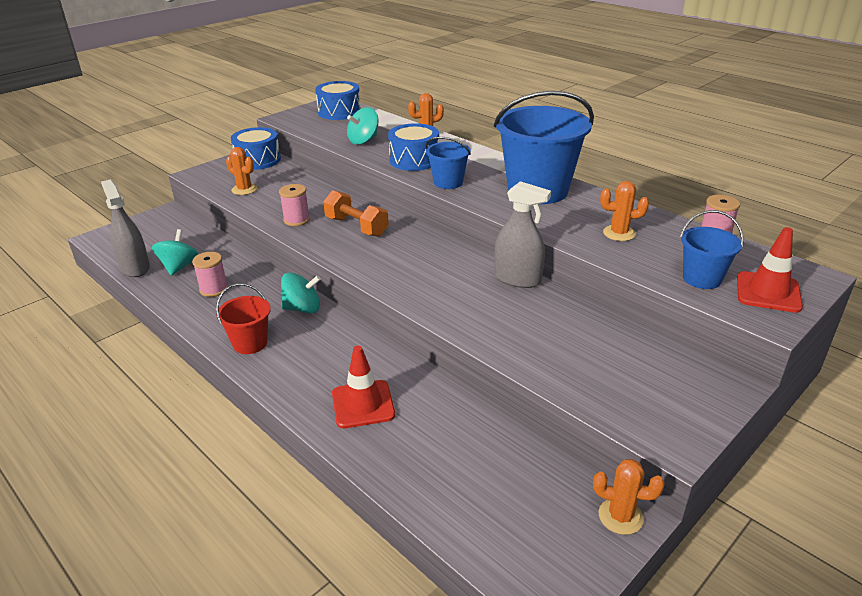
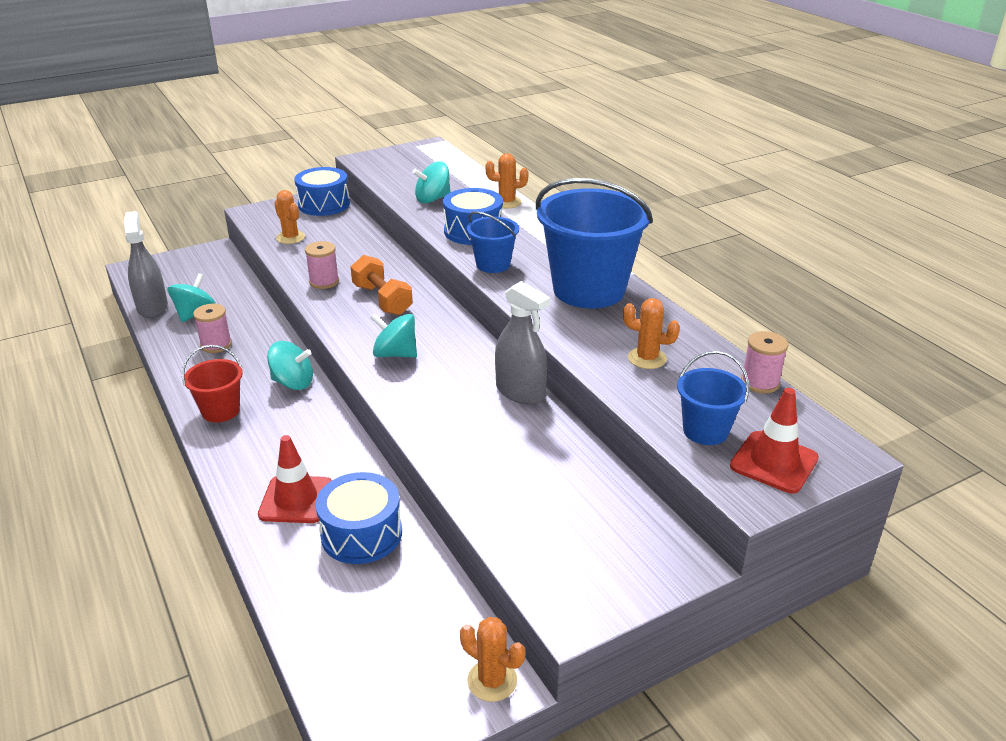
camera: 15 degrees right, 0 degrees up
blue drum [315,81,361,120] -> blue drum moved to [315,472,402,564]
none -> turquoise spinning top [370,313,417,358]

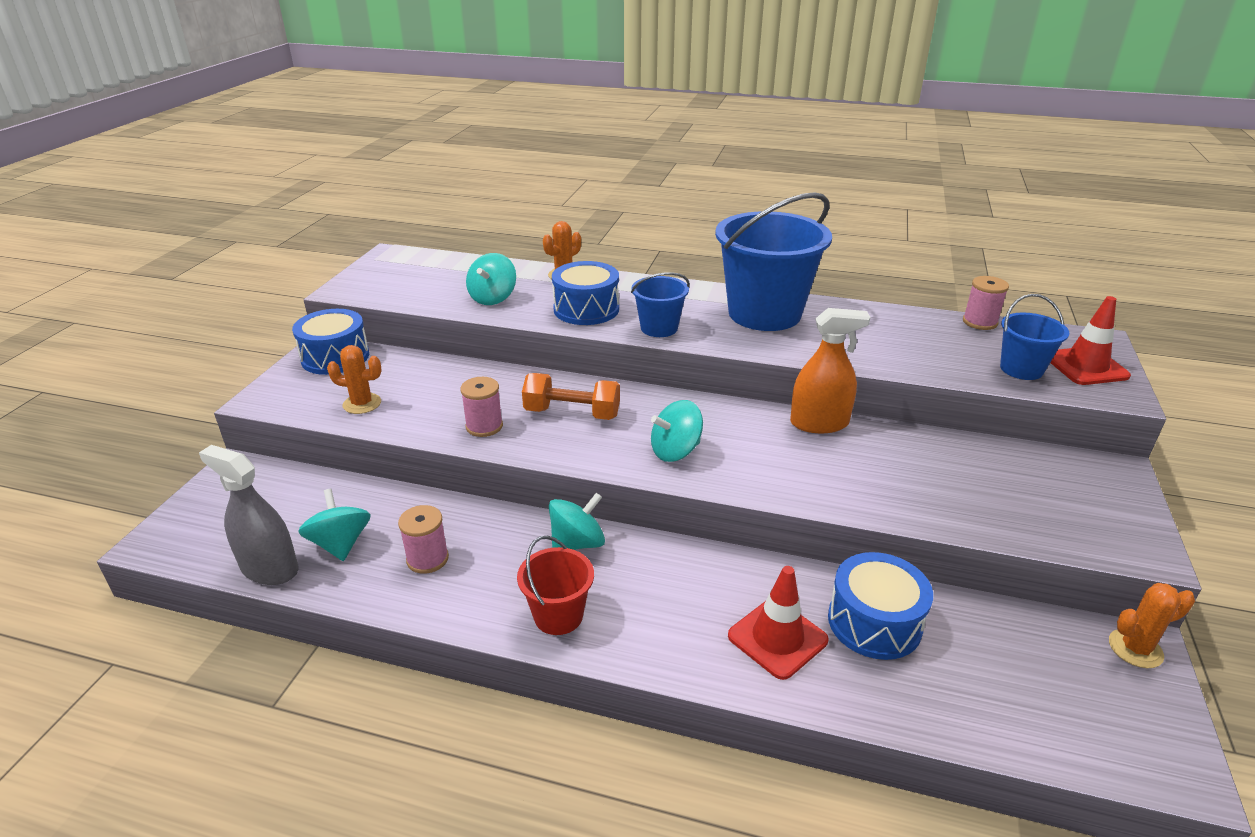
camera: 45 degrees left, 0 degrees up
grey spray bottle [495,281,550,405] -> orange spray bottle [790,308,870,433]
orange cactus [623,298,680,369] -> none

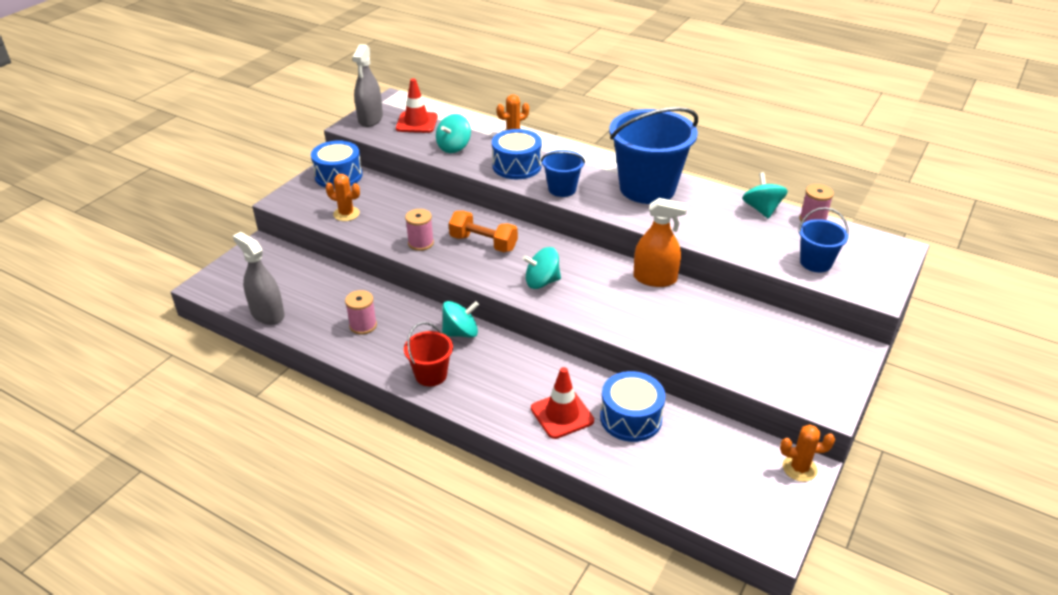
camera: 15 degrees right, 5 degrees up
turquoise spinning top [298,489,371,561] -> turquoise spinning top moved to [742,172,788,219]
red traffic cone [1050,296,1131,385] -> red traffic cone moved to [396,78,438,133]
none -> grey spray bottle [352,44,383,127]

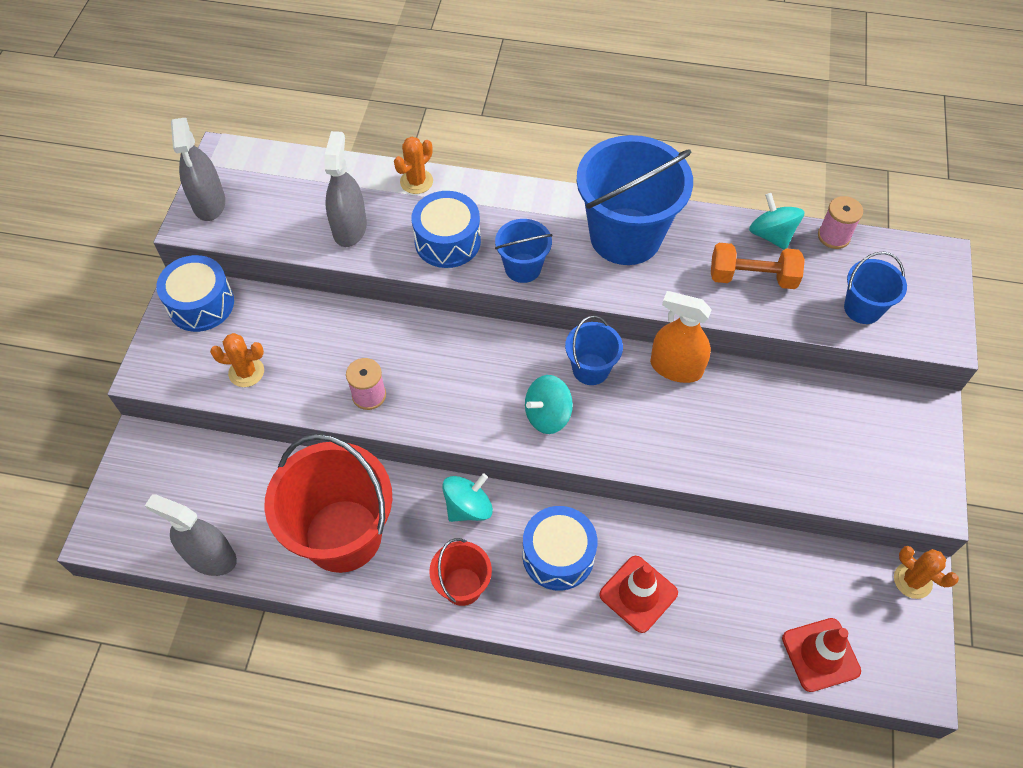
camera: 20 degrees left, 20 degrees up
pink spool [345,290,377,335] -> red bucket [264,434,392,573]
red traffic cone [396,78,438,133] -> red traffic cone moved to [782,618,861,692]
turquoise spinning top [436,114,471,153] -> grey spray bottle [324,131,367,247]
orange dumbbell [449,211,518,252] -> orange dumbbell moved to [711,243,805,289]
blue drum [600,371,666,442] -> blue drum moved to [522,506,597,591]
orange spray bottle [634,198,688,287] -> orange spray bottle turned 150 degrees counterclockwise [650,291,712,383]
orange cactus [780,424,835,482] -> orange cactus turned 60 degrees clockwise [894,546,959,599]
none -> blue bucket [565,316,623,385]

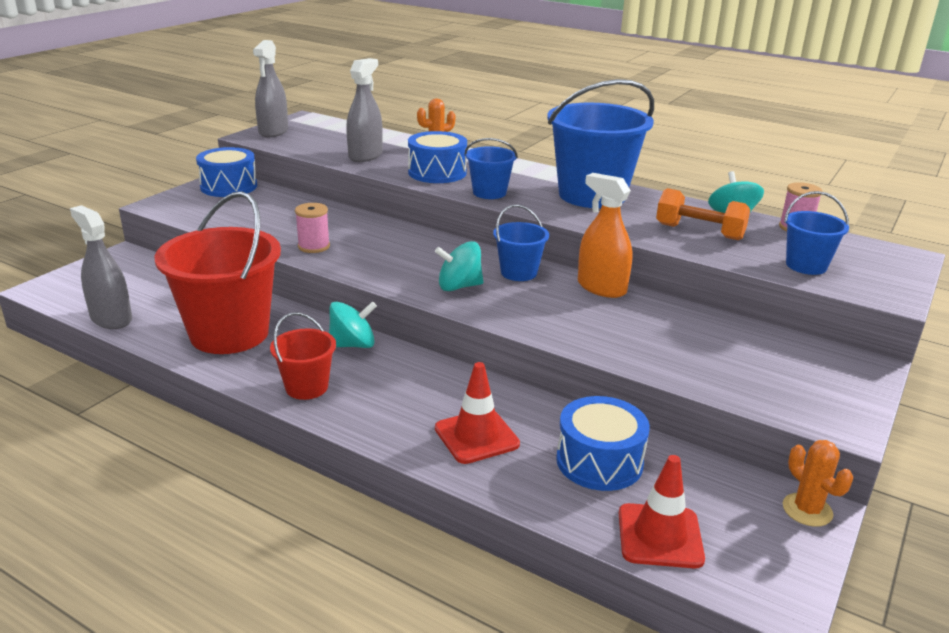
camera: 20 degrees right, 30 degrees down
orange cactus [210,333,264,387] -> none
blue drum [522,506,597,591] -> blue drum moved to [556,396,650,491]

